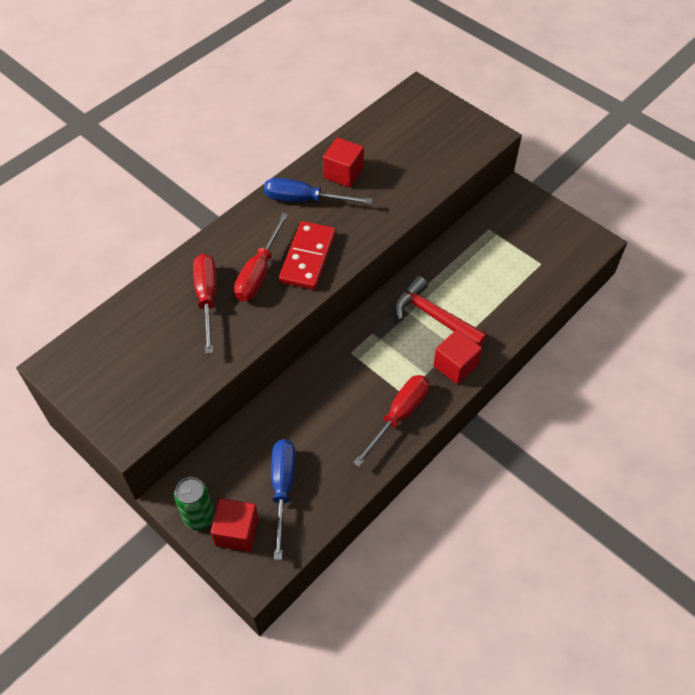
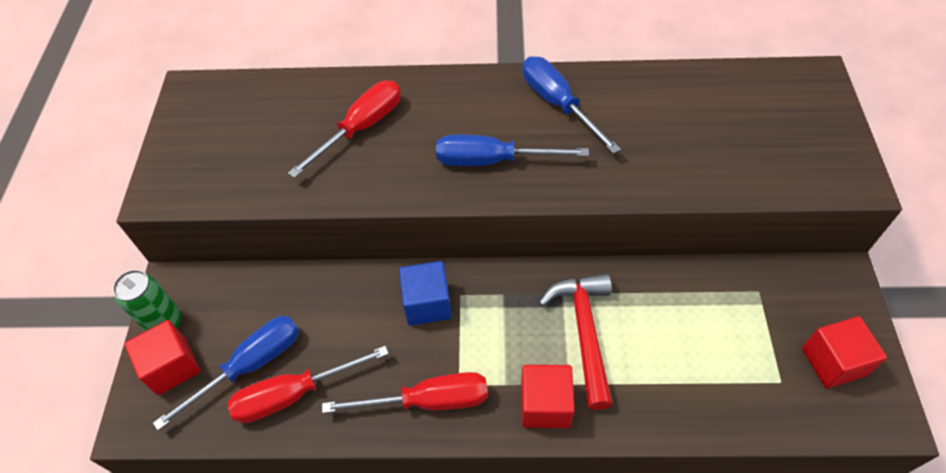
camera: 50 degrees right, 0 degrees up
red screwdriver [234,213,289,301] -> red screwdriver moved to [228,346,389,423]
red domino [279,221,336,290] -> blue screwdriver [436,134,589,166]
red cube [323,137,364,188] -> red cube moved to [802,316,887,388]
none -> blue cube [399,261,452,326]

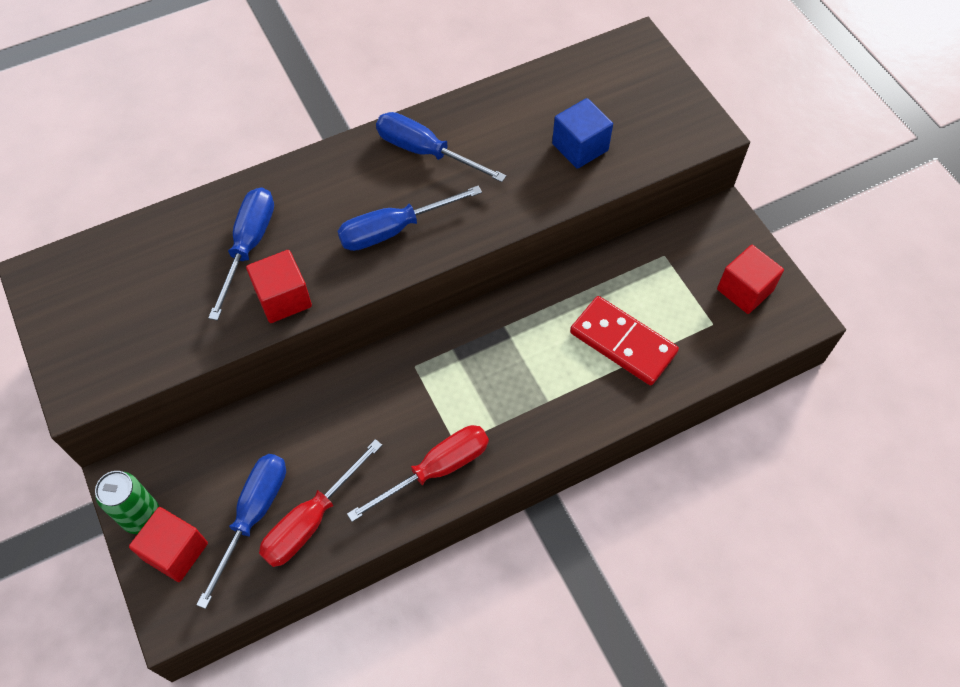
camera: 30 degrees left, 5 degrees up
red screwdriver [288,81,401,178] -> blue screwdriver [208,187,274,321]
blue cube [399,261,452,326] -> blue cube moved to [552,98,613,169]
red cube [521,365,575,428] -> red cube moved to [246,250,312,323]
red hammer [539,273,613,410] -> none
none -> red domino [570,296,679,385]

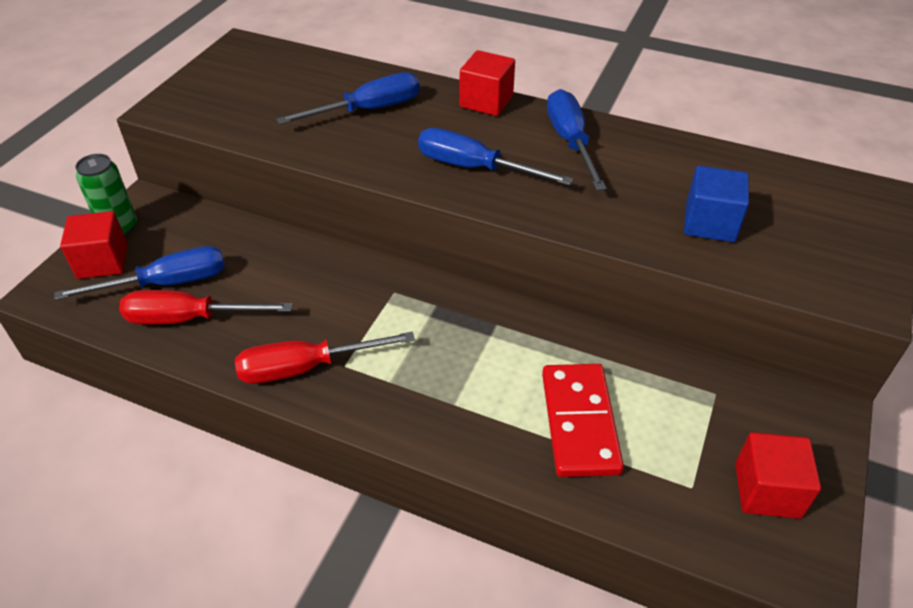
camera: 50 degrees right, 15 degrees down
red cube [246,250,312,323] -> red cube moved to [460,50,515,116]
red screwdriver [347,425,489,522] -> red screwdriver turned 150 degrees clockwise [235,332,415,384]

